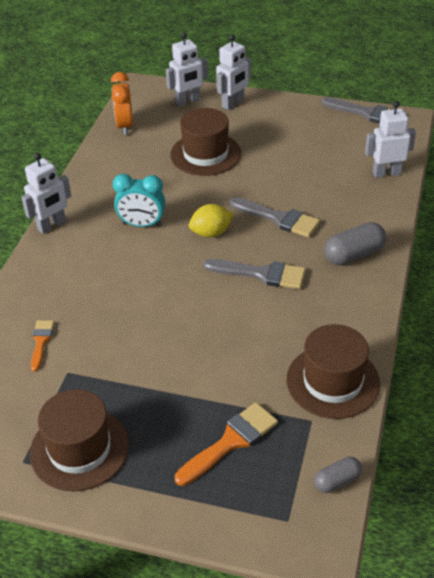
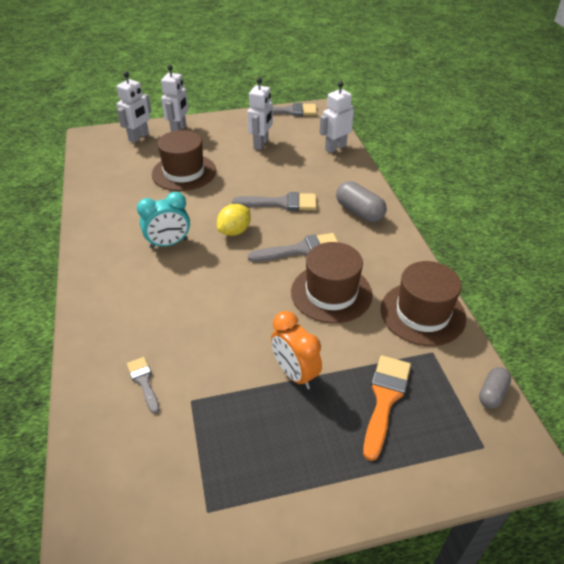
camera: 30 degrees left, 0 degrees up
white robot [22,153,71,234] -> white robot moved to [247,78,273,150]
brown hat [30,389,129,491] -> brown hat moved to [291,242,373,324]
orange brush [31,320,54,371] -> grey brush [127,357,159,414]
orange clock [111,72,133,135] -> orange clock moved to [271,311,322,389]
grey capsule [324,222,386,265] -> grey capsule turned 75 degrees counterclockwise [336,181,387,222]

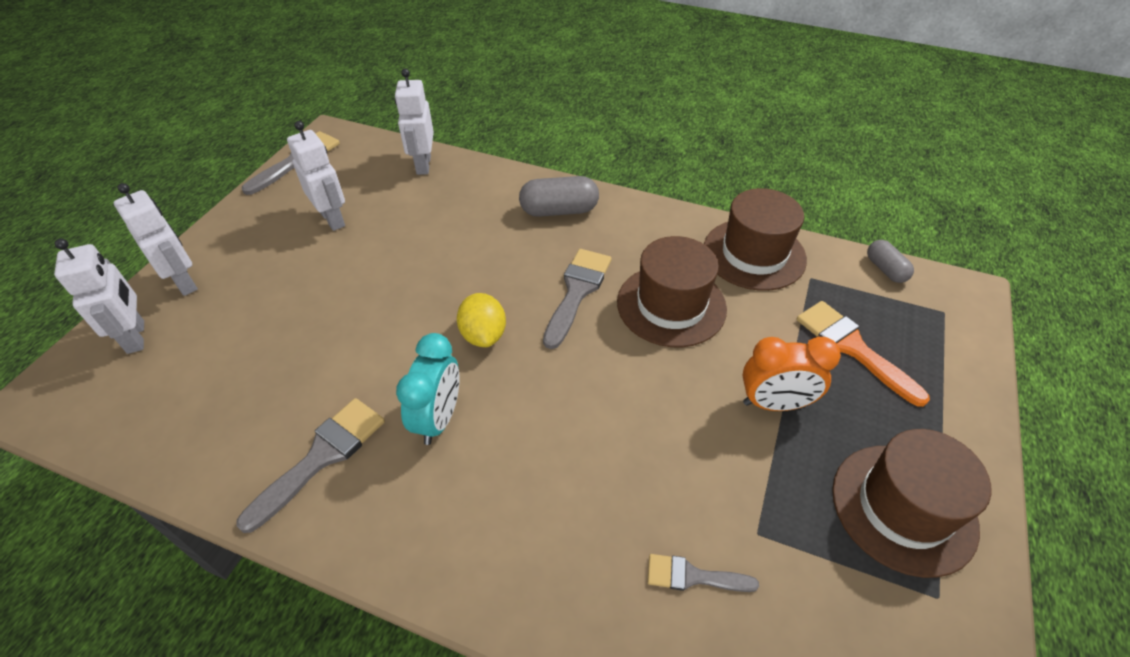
camera: 55 degrees left, 5 degrees up
brown hat [152,130,216,191] -> brown hat moved to [832,429,991,578]
grey brush [232,192,317,211] -> grey brush moved to [236,398,385,533]

